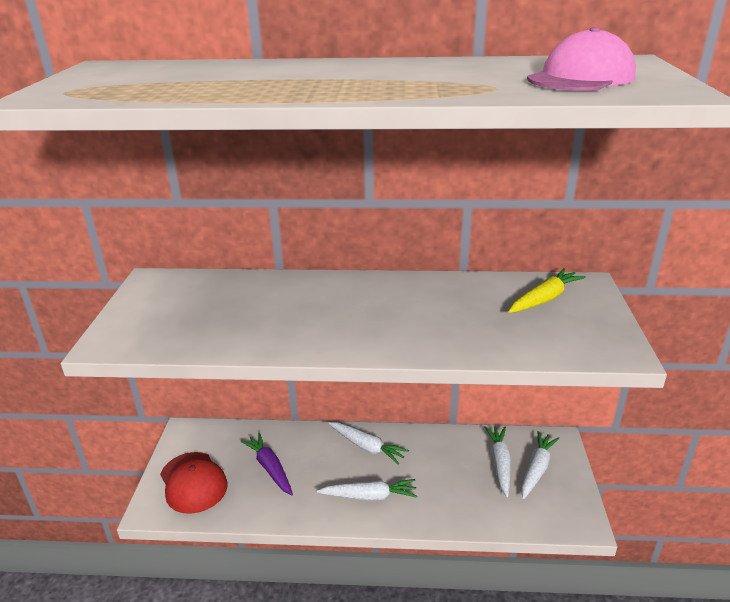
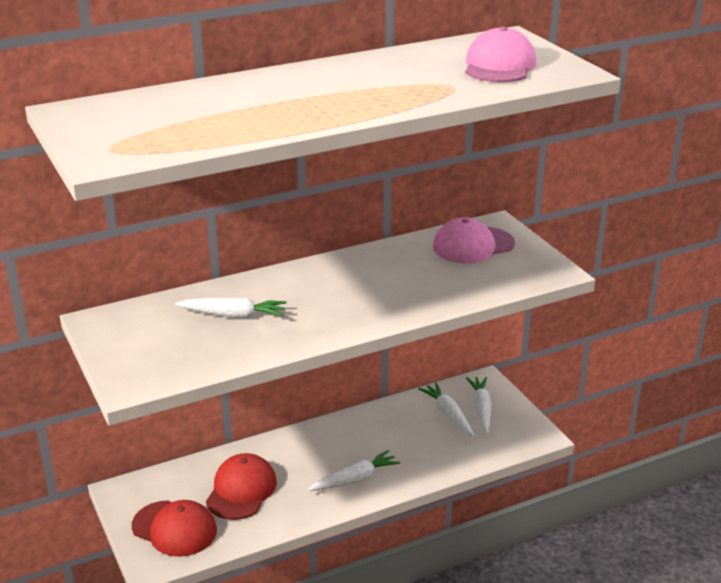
camera: 30 degrees left, 0 degrees up
purple carrot [240,432,293,495] -> red cap [206,453,277,520]
white carrot [328,422,409,464] -> white carrot moved to [175,298,286,318]
yellow carrot [508,268,586,313] -> pink cap [433,217,515,263]

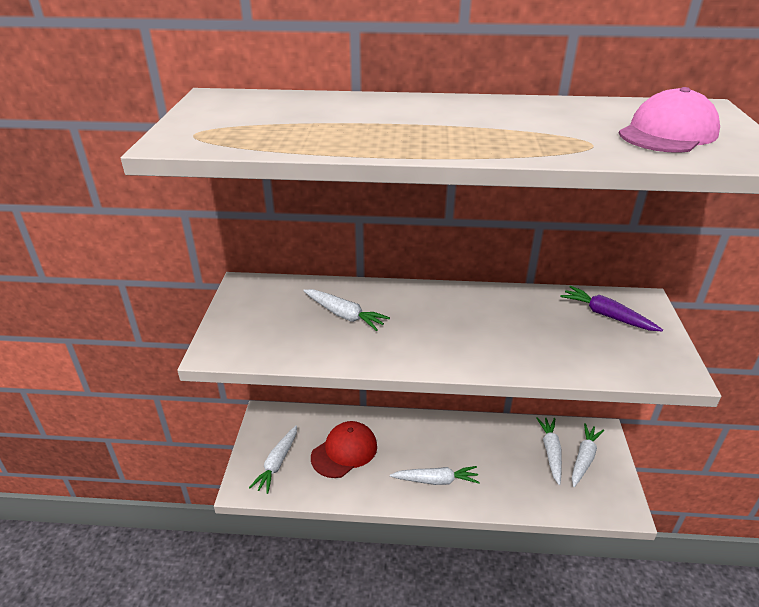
camera: 30 degrees right, 5 degrees up
red cap [132,500,217,557] -> white carrot [249,425,297,494]
pink cap [433,217,515,263] -> purple carrot [561,286,663,331]

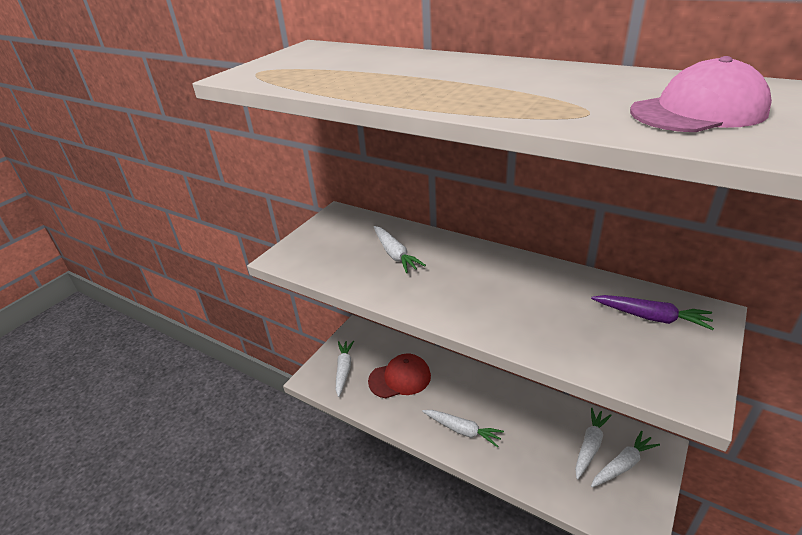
camera: 30 degrees right, 0 degrees up
white carrot [249,425,297,494] -> white carrot turned 135 degrees clockwise [336,340,354,397]
purple carrot [561,286,663,331] -> purple carrot turned 135 degrees clockwise [591,295,714,330]

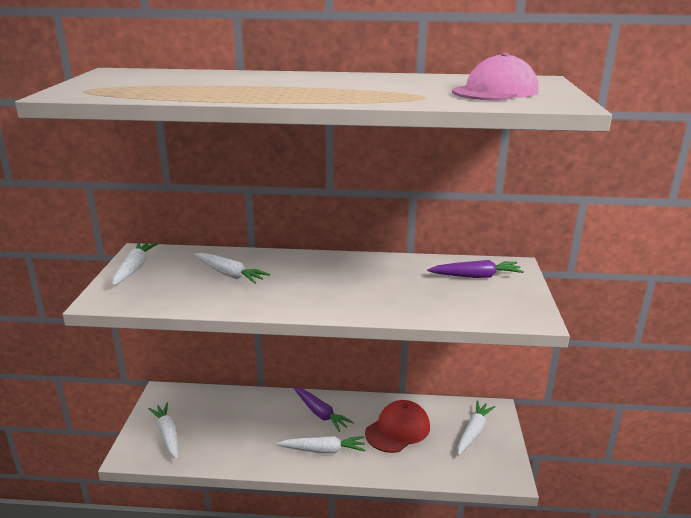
camera: 30 degrees left, 10 degrees down
red cap [368,354,431,398] -> red cap moved to [365,400,430,453]
white carrot [575,407,612,479] -> white carrot moved to [112,242,158,286]
none -> purple carrot [294,387,354,432]

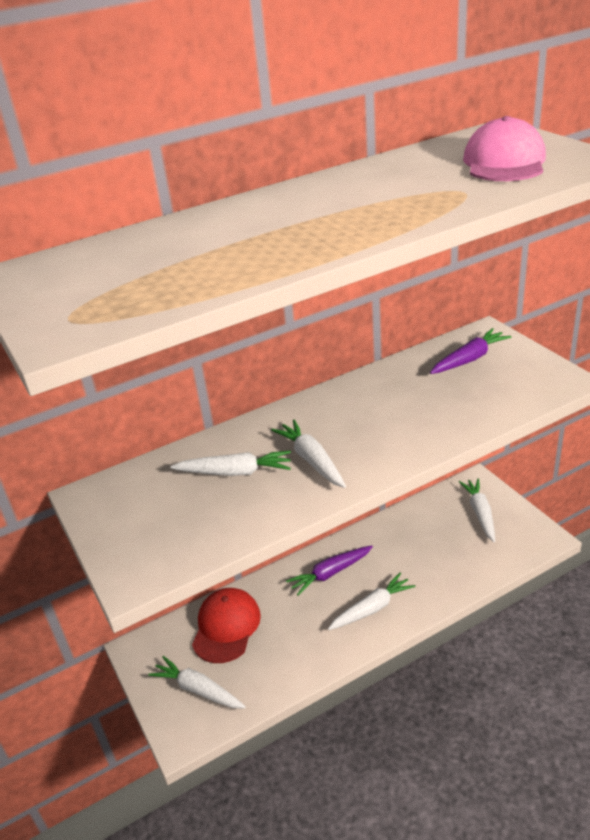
camera: 30 degrees left, 10 degrees up
white carrot [112,242,158,286] -> white carrot moved to [271,420,346,488]
purple carrot [294,387,354,432] -> purple carrot turned 135 degrees clockwise [286,545,373,596]
red cap [365,400,430,453] -> red cap moved to [192,588,261,663]

